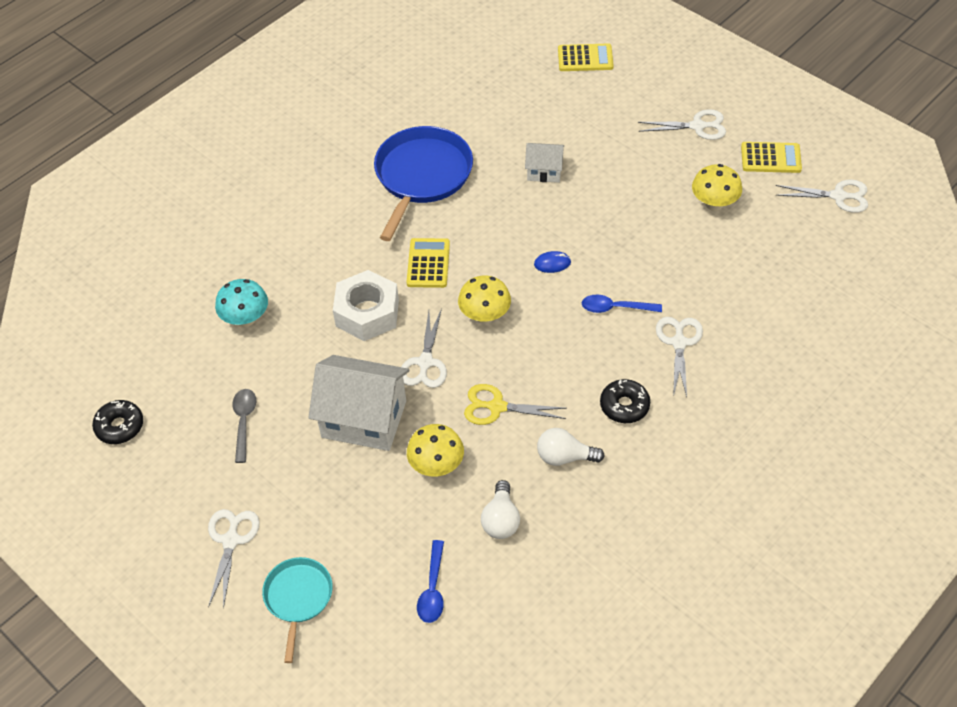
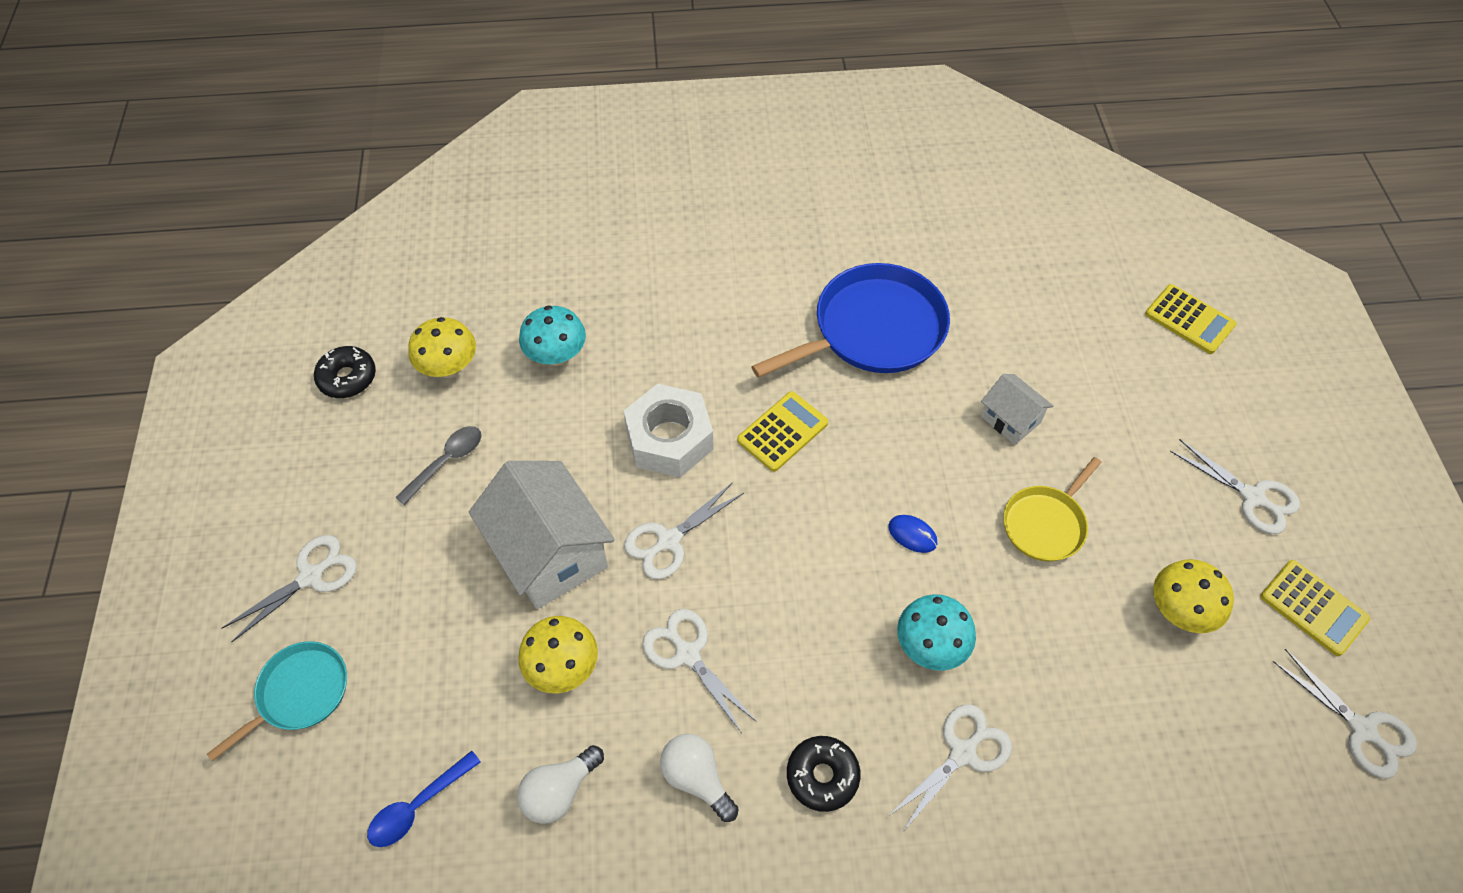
camera: 40 degrees right, 5 degrees up
yellow mushroom [458,275,511,324] -> yellow mushroom moved to [408,317,476,378]
yellow scissors [464,384,567,425] -> white scissors [642,609,757,733]
blue spoon [582,295,662,313] -> turquoise mushroom [897,594,976,671]
none -> yellow pan [1003,457,1102,562]

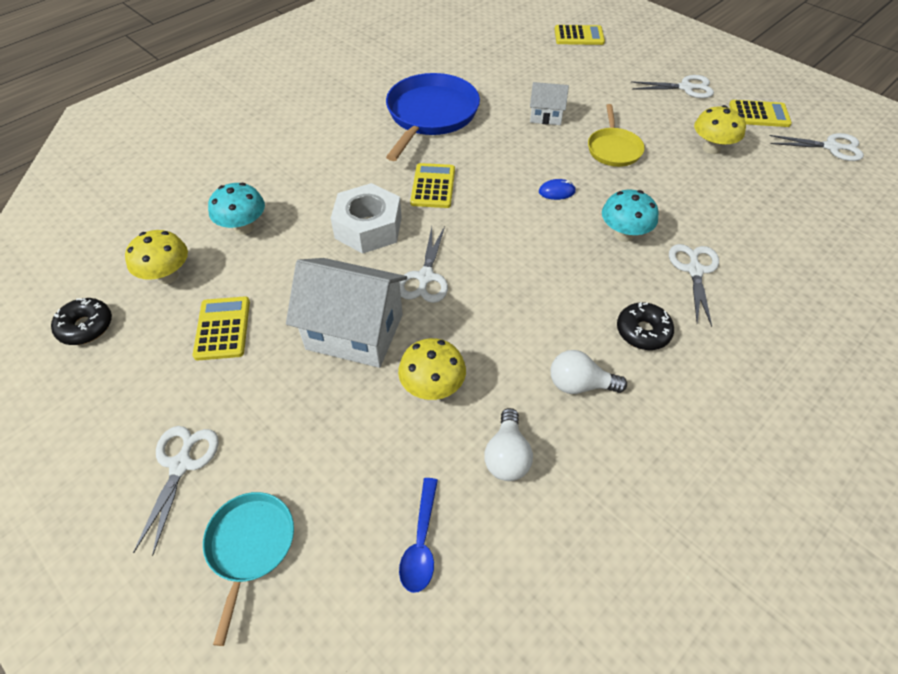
camera: 40 degrees left, 5 degrees down
grey spoon [395,426,481,505] -> yellow calculator [193,296,250,360]
white scissors [642,609,757,733] -> none

